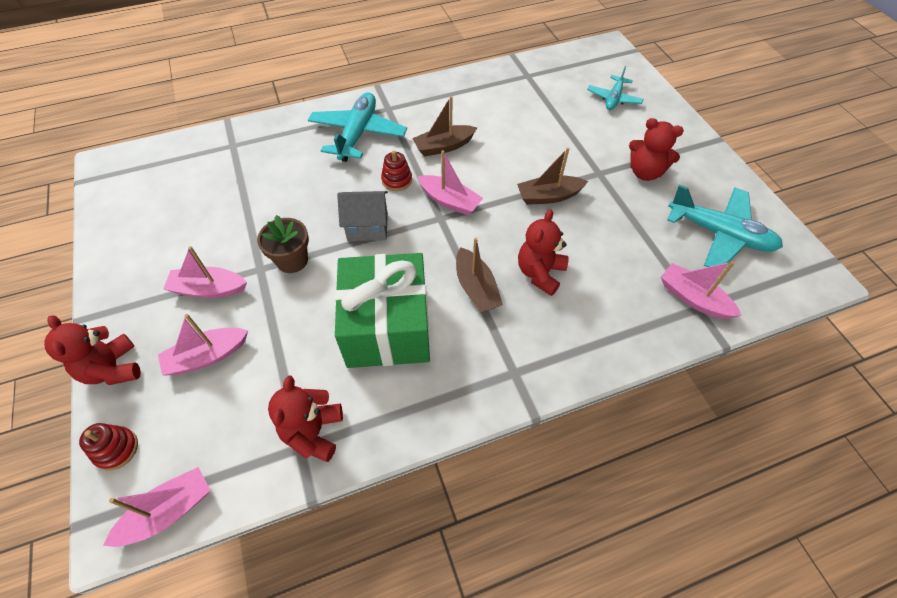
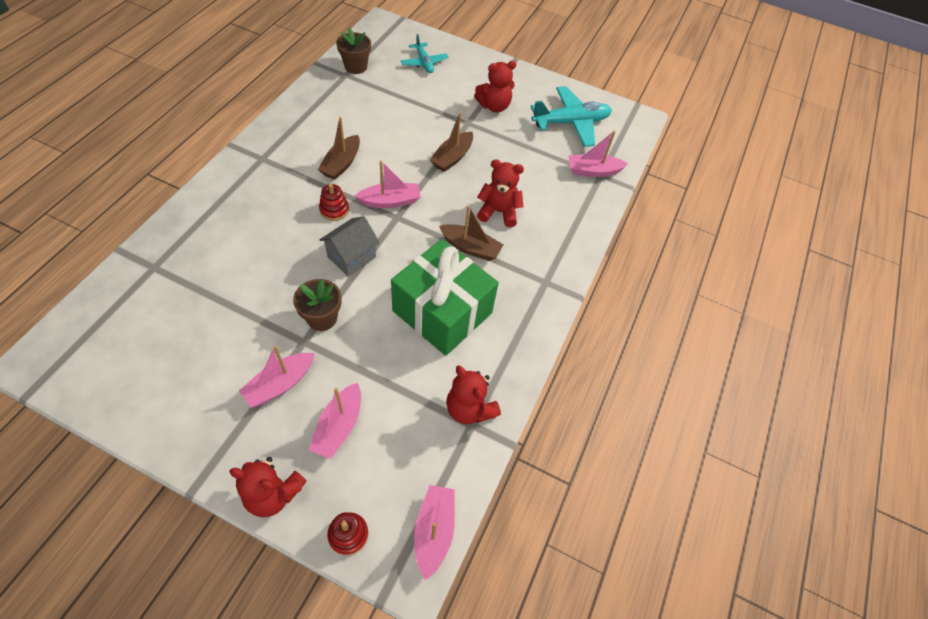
camera: 50 degrees left, 0 degrees up
turquoise plane [308,92,407,162] -> none
red teddy bear [518,209,569,296] -> red teddy bear turned 120 degrees clockwise [477,159,524,227]
none -> brown flower pot [336,28,371,74]

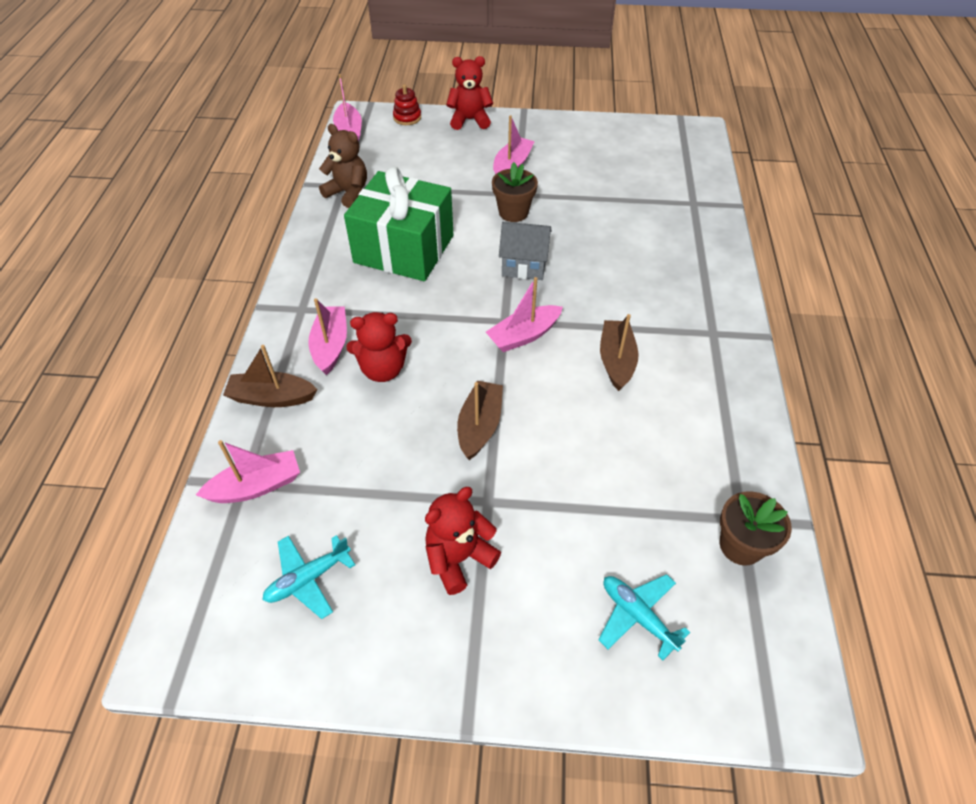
camera: 165 degrees right, 5 degrees down
pink boat [309,382,361,459] -> pink boat moved to [309,298,347,375]
red stacking toy [319,184,349,221] -> none
grey house [320,216,380,276] -> grey house turned 75 degrees clockwise [499,222,552,280]
brown boat [439,205,504,261] -> brown boat moved to [223,345,317,407]
red teddy bear [446,365,501,424] -> brown teddy bear [319,124,367,208]
turquoise plane [531,86,612,147] -> turquoise plane [263,535,355,619], size x0.59

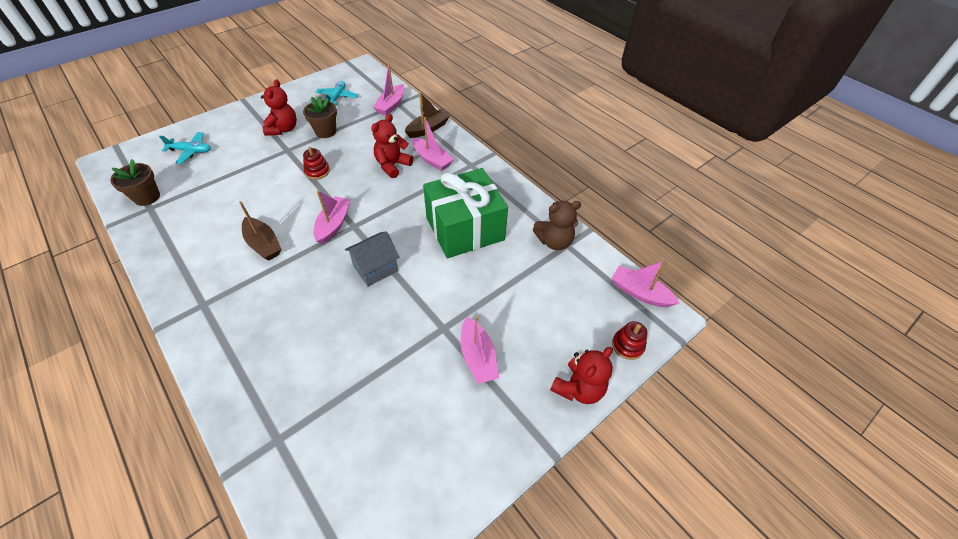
camera: 135 degrees right, 0 degrees up
brown boat [457,381,503,460] -> red stacking toy [303,147,330,180]
brown flower pot [492,162,538,222] -> brown flower pot moved to [303,96,337,138]

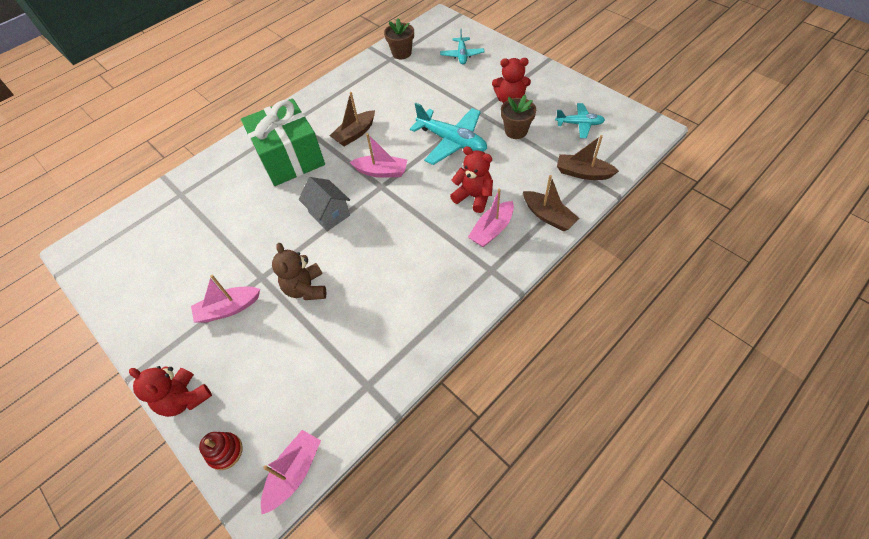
camera: 90 degrees right, 5 degrees up
red stacking toy [303,147,330,180] -> turquoise plane [410,103,487,165]
pink boat [373,64,405,116] -> brown boat [557,135,619,180]
green gift [423,168,508,258] -> green gift moved to [241,98,325,186]
brown teddy bear [533,201,581,250] -> brown teddy bear moved to [272,243,327,300]

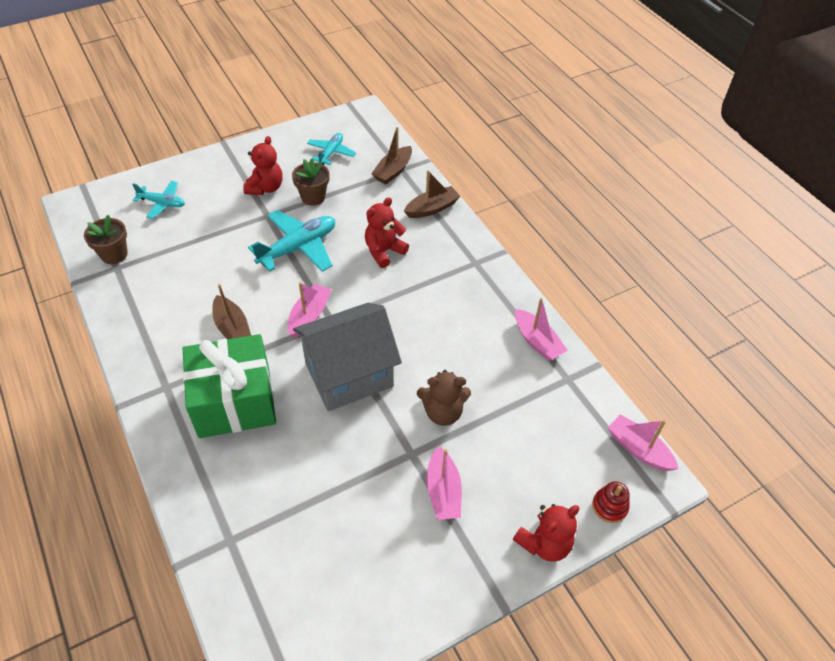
camera: 80 degrees left, 5 degrees down
grey house [299,177,350,231] -> grey house [293,303,402,411], size x1.86
pink boat [468,189,514,247] -> pink boat moved to [515,298,568,361]

